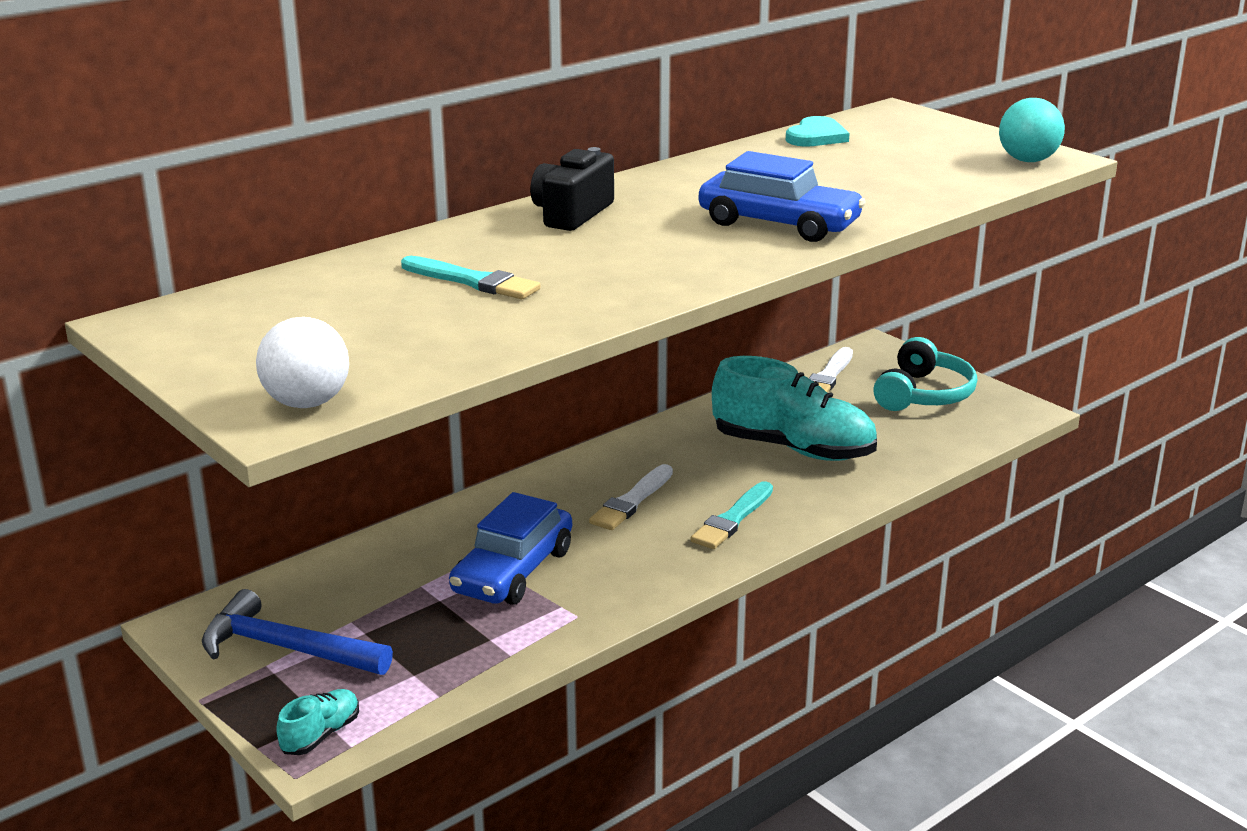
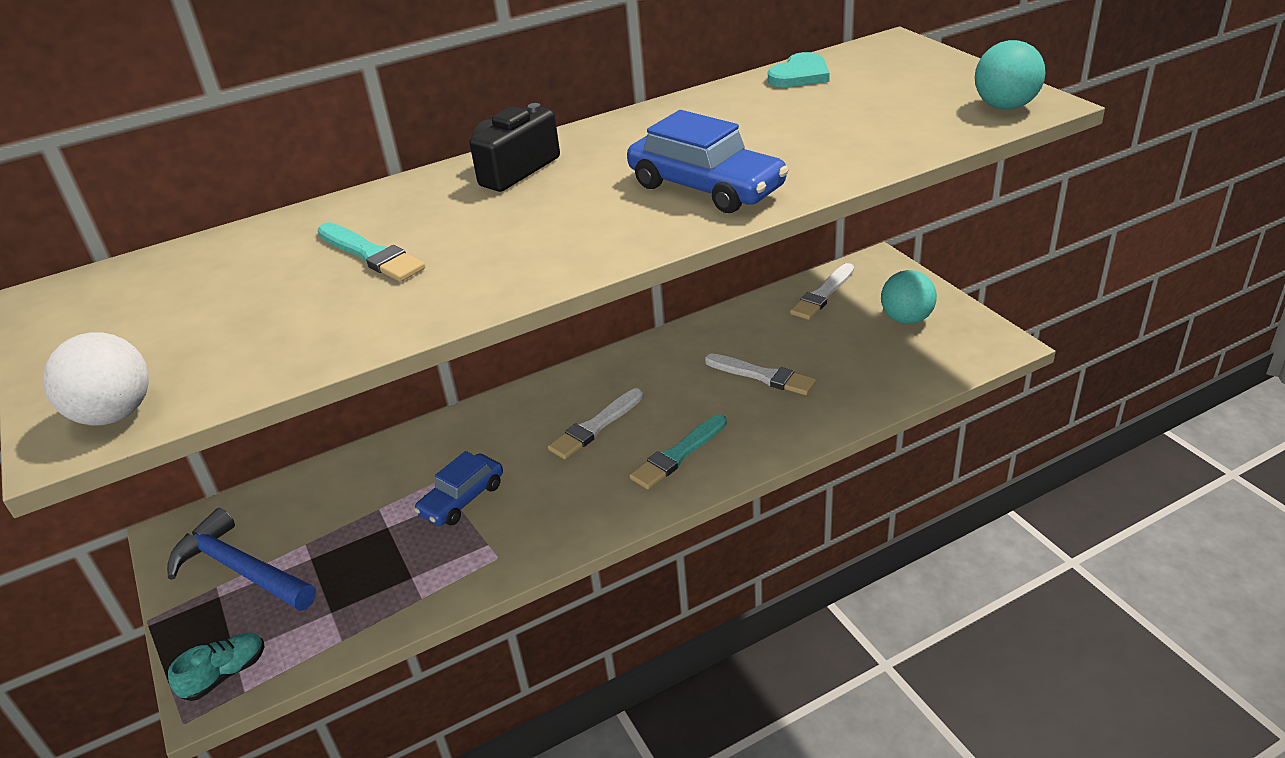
camera: 15 degrees right, 10 degrees up
blue car [449,492,572,605] -> blue car [414,451,503,526], size x0.66
turquoise shoe [712,356,877,461] -> white brush [705,353,816,395]
turquoise headphones [873,337,977,411] -> turquoise ball [881,270,937,324]

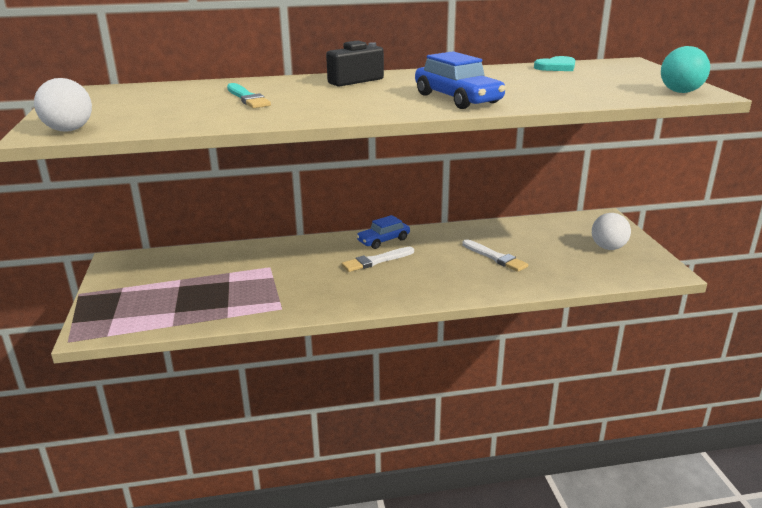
camera: 15 degrees right, 10 degrees down
blue hammer [167,508,316,611] -> none
turquoise shoe [168,633,264,701] -> none
blue car [414,451,503,526] -> blue car moved to [356,215,410,249]
turquoise brush [630,414,727,489] -> none
white brush [790,263,854,320] -> none
turquoise ball [881,270,937,324] -> white ball [592,213,631,250]

